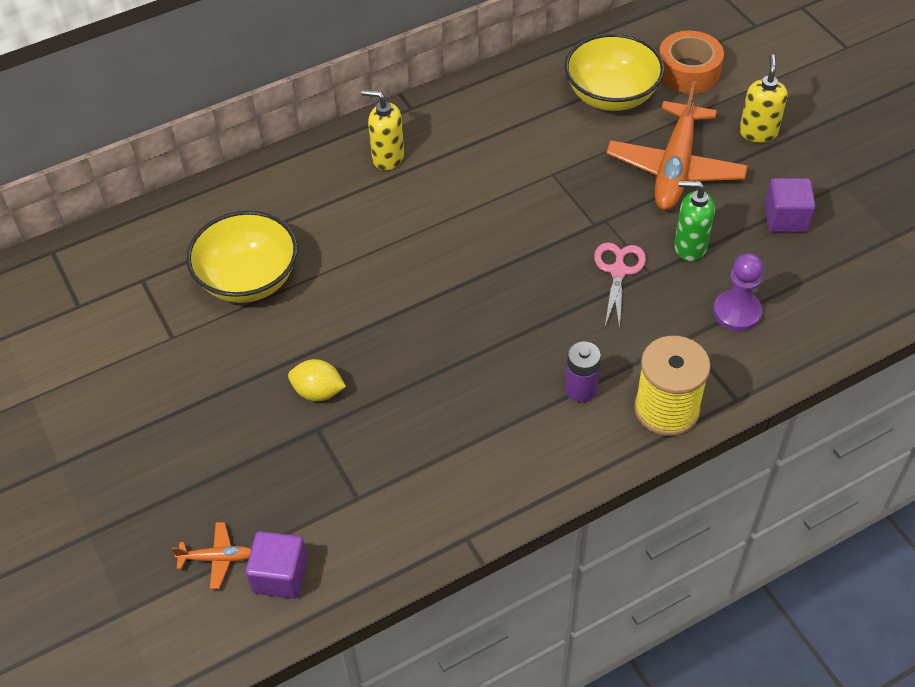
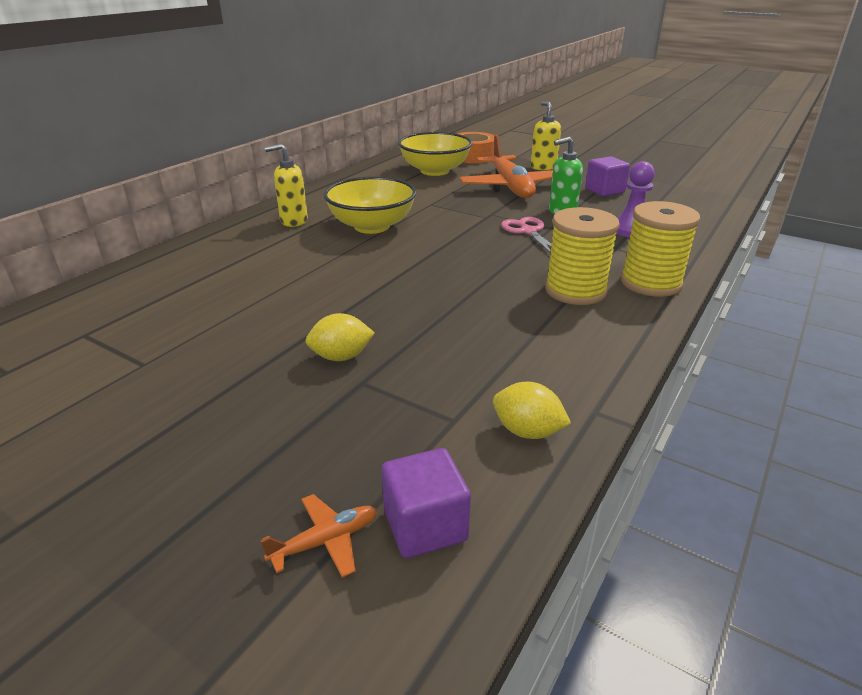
camera: 30 degrees left, 20 degrees down
yellow bowl [186,211,298,303] -> yellow bowl moved to [323,177,416,234]
purple battery [565,342,601,403] -> yellow spool [545,207,620,305]
none -> yellow lemon [493,382,571,439]

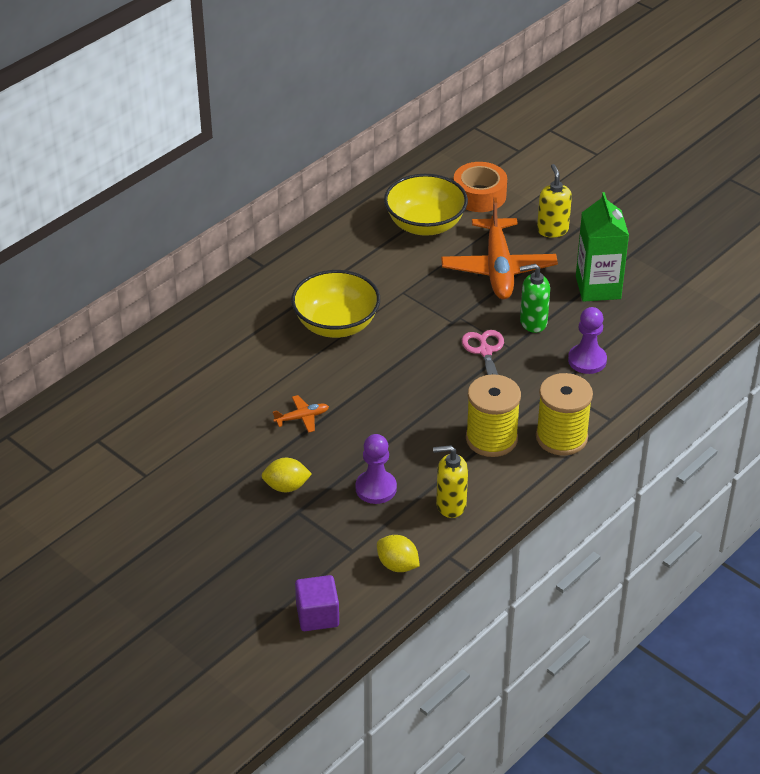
camera: 10 degrees right, 10 degrees up
orange plane [260,494,377,578] -> orange plane moved to [272,395,329,433]
yellow soap dispenser [265,144,308,227] -> yellow soap dispenser moved to [433,445,468,518]
purple cube [585,156,630,197] -> green carton [576,192,629,302]
none -> purple pawn [355,434,397,504]

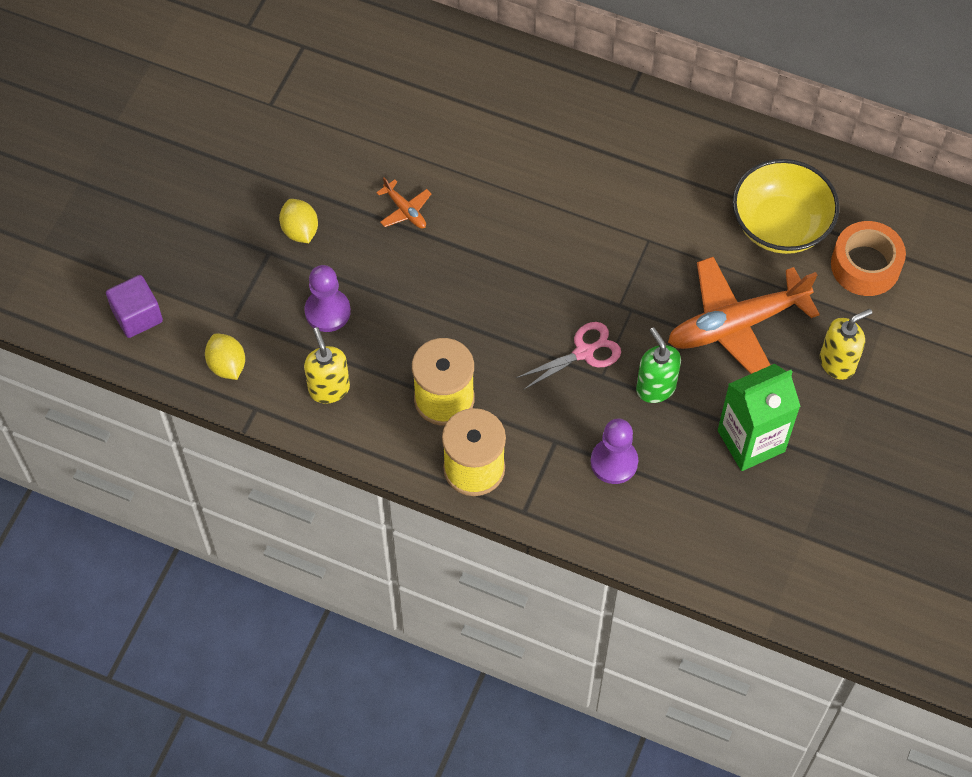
camera: 70 degrees right, 20 degrees up
yellow bowl [291,270,380,338] -> none
yellow lemon [377,535,420,572] -> yellow lemon turned 45 degrees counterclockwise [205,334,245,380]

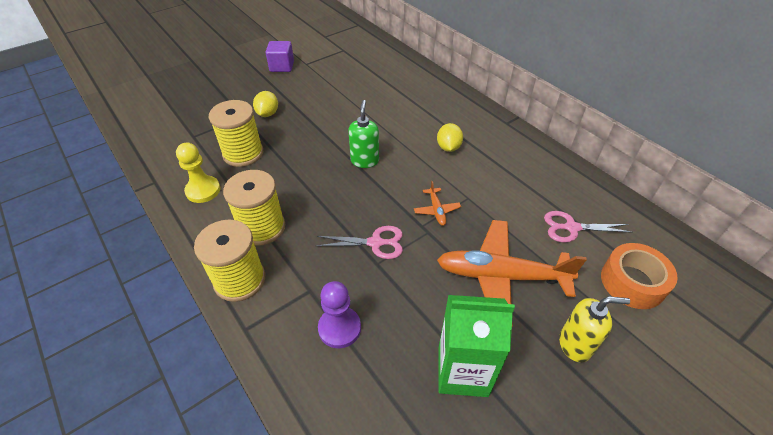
camera: 30 degrees right, 15 degrees down
purple cube [106,275,163,338] -> purple cube moved to [266,41,294,72]
yellow lemon [205,334,245,380] -> yellow lemon moved to [437,123,463,152]
purple pawn [304,265,351,332] -> yellow spool [209,100,263,167]
yellow soap dispenser [304,327,350,404] -> yellow pawn [176,143,221,203]
orange plane [376,177,431,229] -> orange plane moved to [414,181,461,226]
green soap dispenser [636,327,681,403] -> green soap dispenser moved to [348,100,379,168]
yellow bowl [732,159,839,254] -> pink scissors [544,211,633,243]

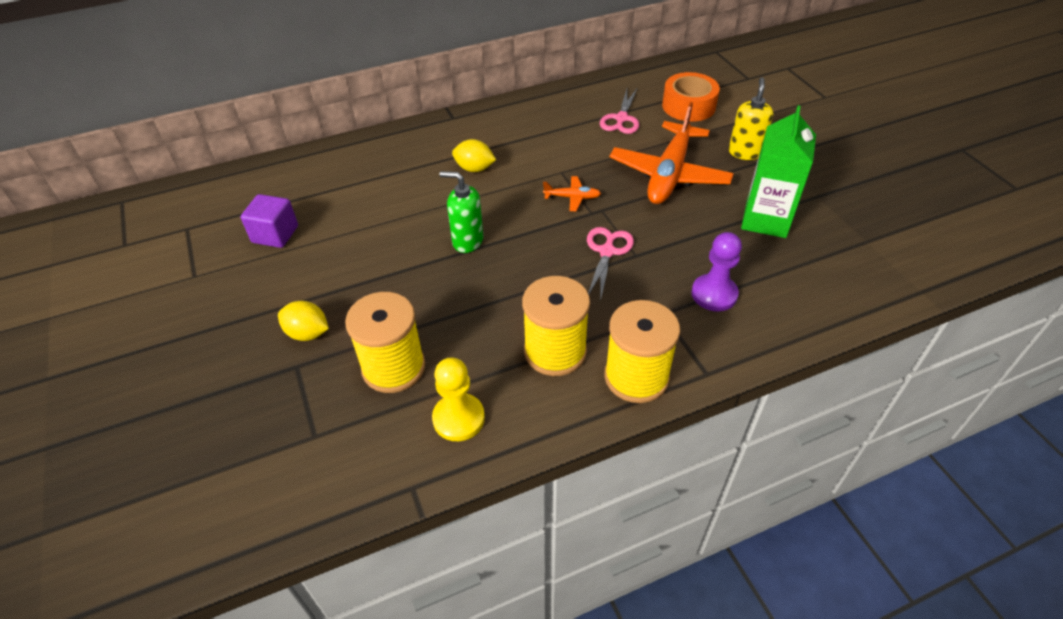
camera: 75 degrees left, 0 degrees up
purple cube [266,41,294,72] -> purple cube moved to [241,194,298,248]

